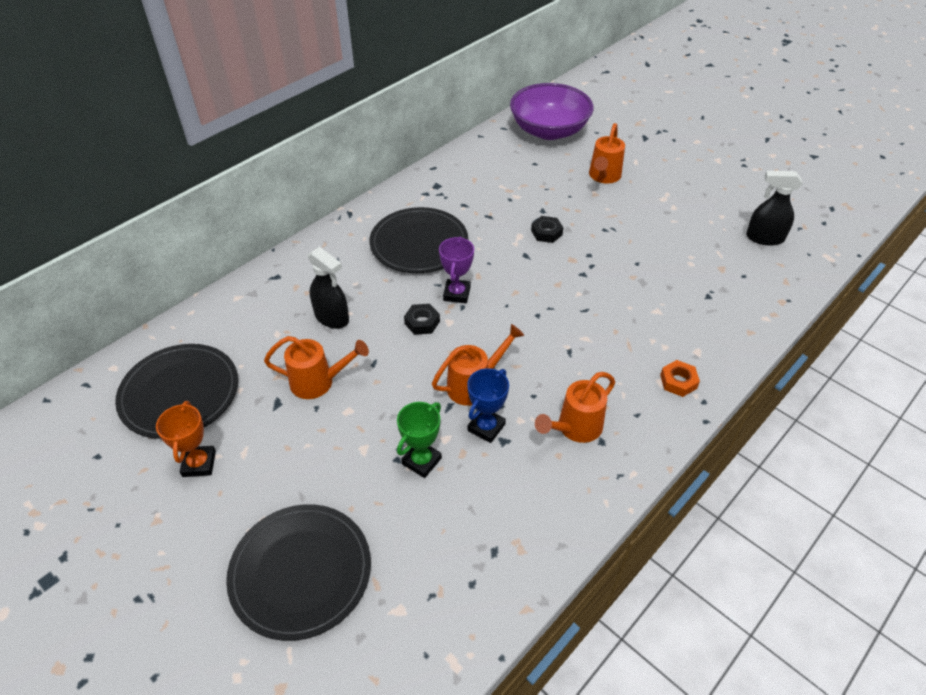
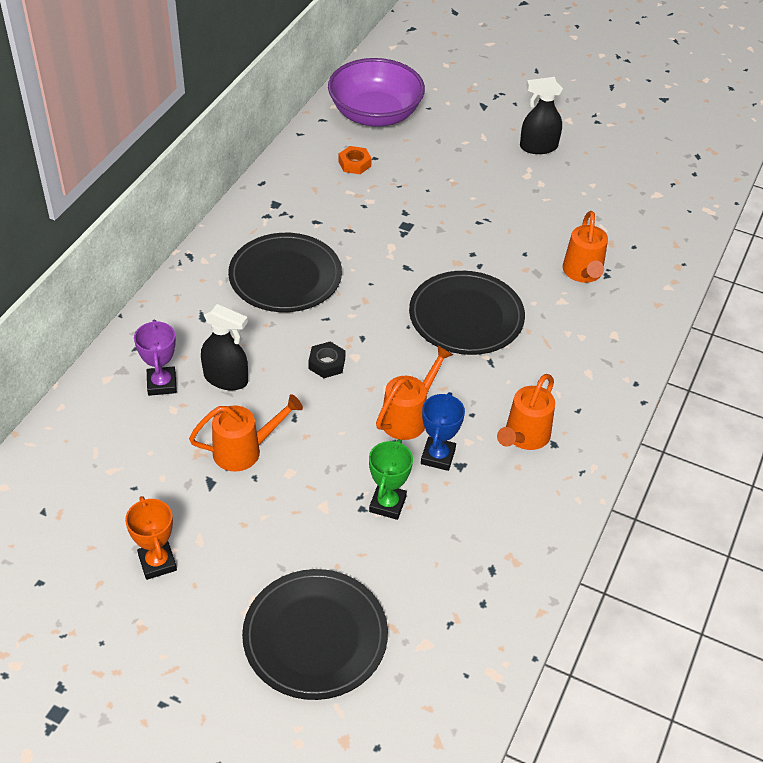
camera: 20 degrees left, 0 degrees up
black plate [115,344,238,439] -> black plate moved to [409,271,525,355]
purple trophy [439,236,474,303] -> purple trophy moved to [134,320,177,396]
black nut [531,216,563,243] -> none
orange watering can [589,123,625,183] -> orange watering can moved to [563,211,608,283]
orange nut [660,360,700,397] -> orange nut moved to [339,146,372,174]
black spray bottle [746,171,803,246] -> black spray bottle moved to [520,77,563,154]

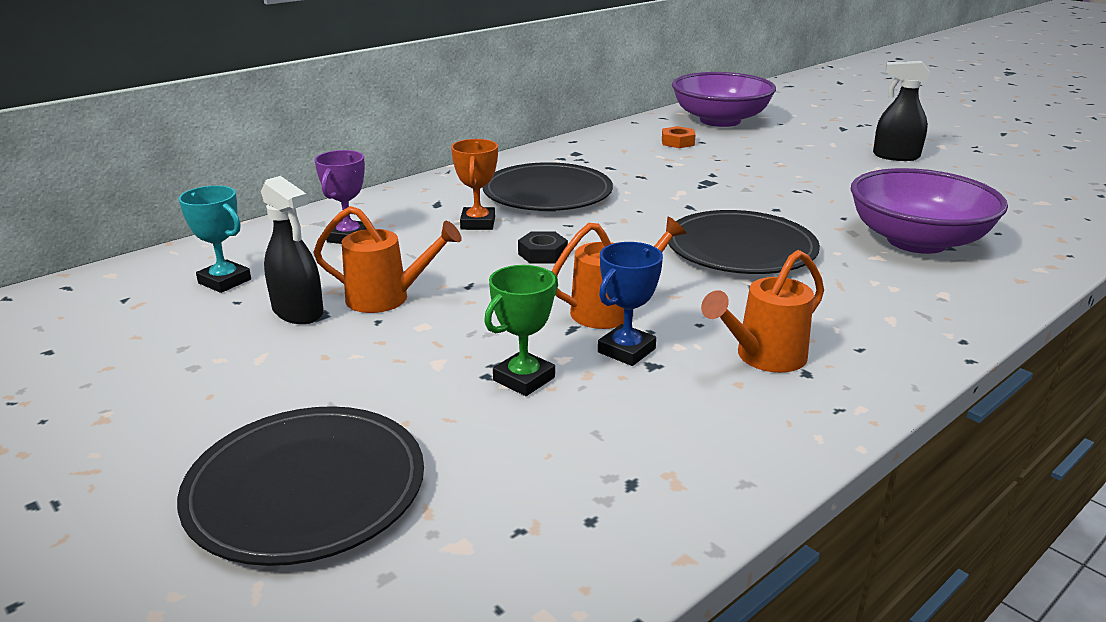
camera: 25 degrees right, 20 degrees down
orange trophy [125,496,177,580] -> orange trophy moved to [451,139,498,230]
black spray bottle [201,304,248,390] -> black spray bottle moved to [261,176,324,324]
orange watering can [563,211,608,283] -> purple bowl [851,168,1008,254]
none -> turquoise trophy [178,186,251,293]

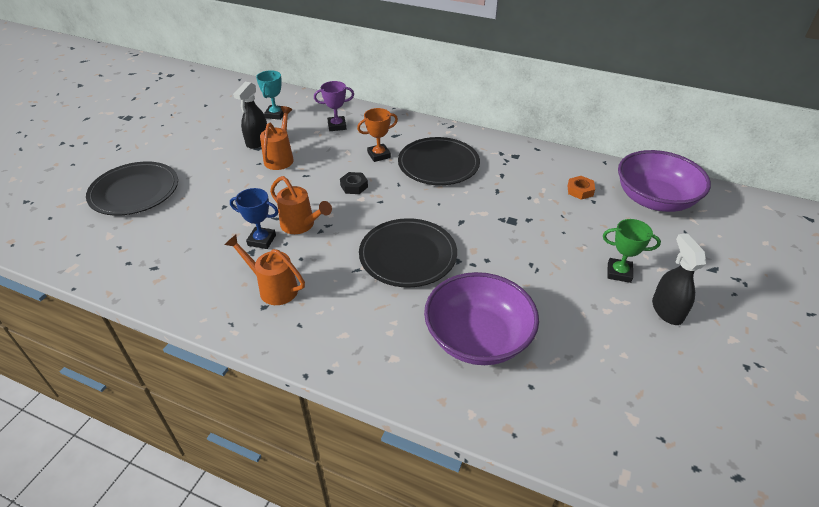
camera: 65 degrees right, 15 degrees up
orange watering can [313,206,462,313] -> orange watering can turned 150 degrees counterclockwise [260,106,294,170]
green trophy [484,265,558,396] -> green trophy moved to [603,219,661,283]

